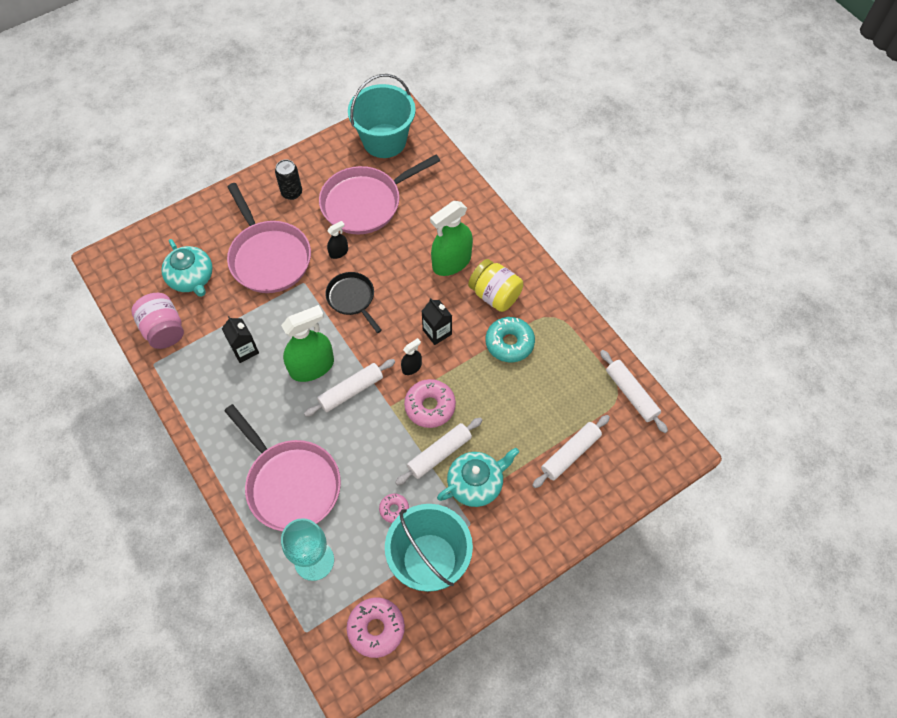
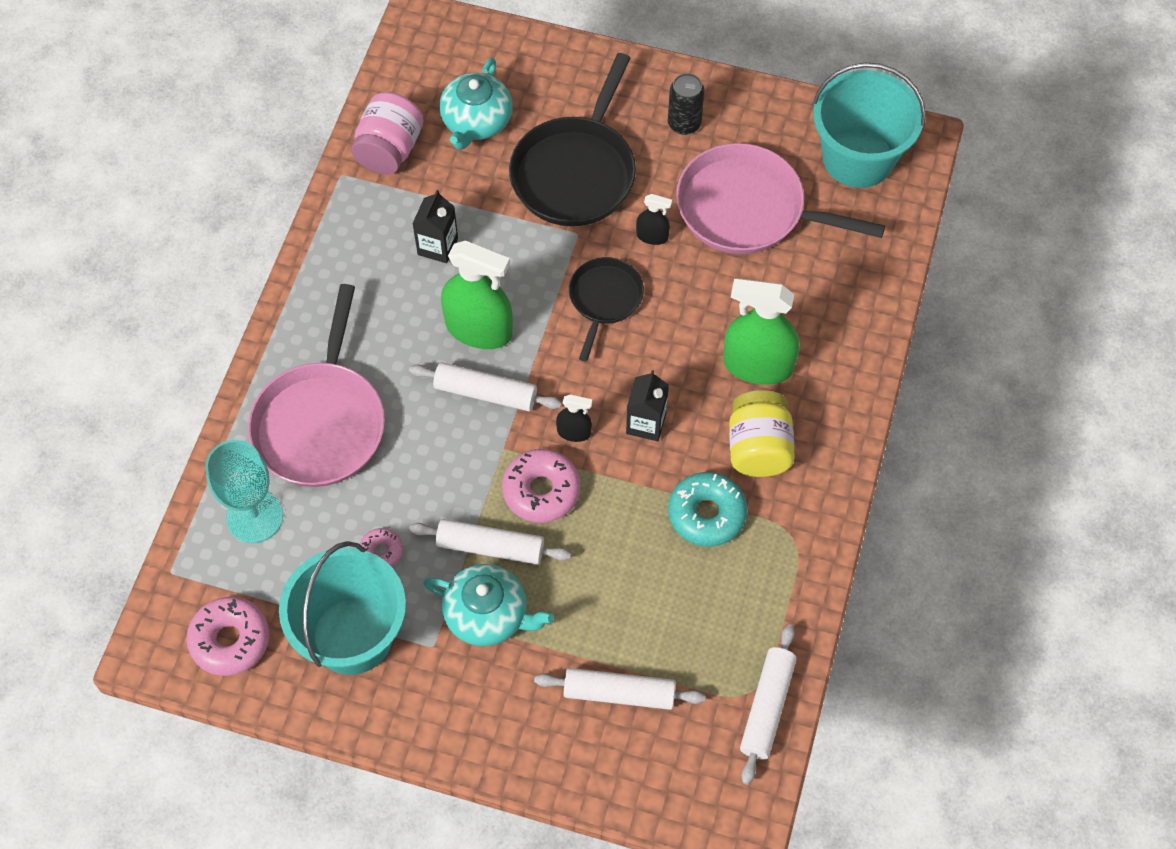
camera: 50 degrees right, 0 degrees up
pink pan [227,183,311,293] -> black pan [509,53,636,226]

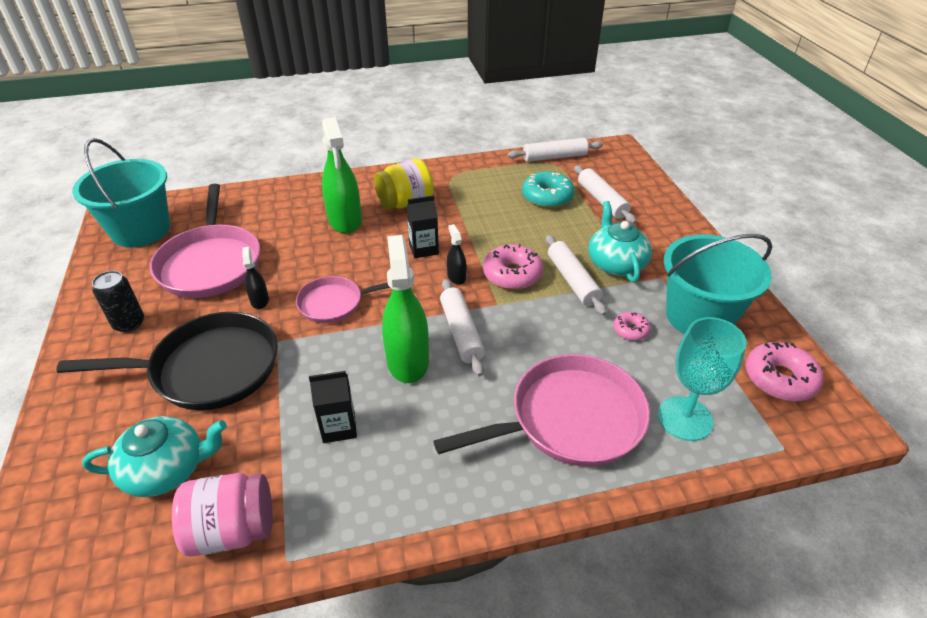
camera: 120 degrees left, 20 degrees down
black pan [569,257,644,361] -> pink pan [296,276,390,323]
turquoise donut [668,472,747,547] -> turquoise donut moved to [522,171,575,208]

